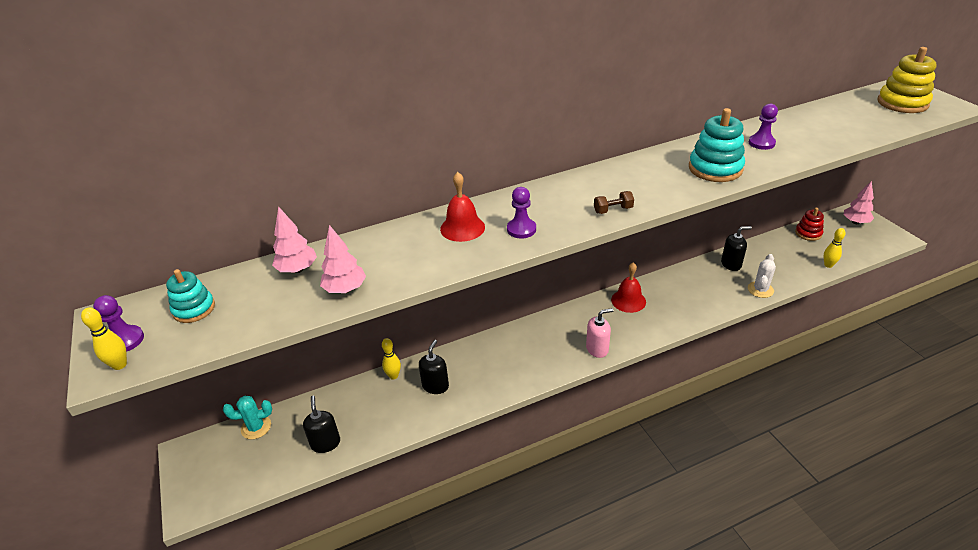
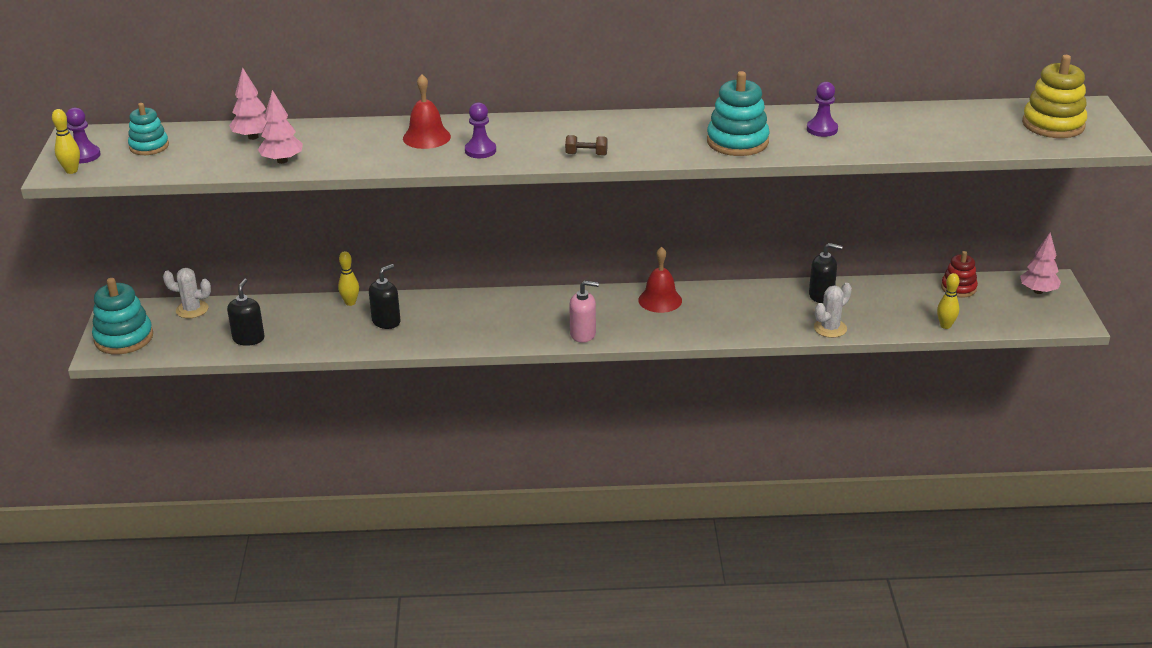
camera: 20 degrees right, 5 degrees down
turquoise cactus [223,396,272,439] -> white cactus [163,268,211,318]
none -> turquoise stacking toy [92,278,153,354]

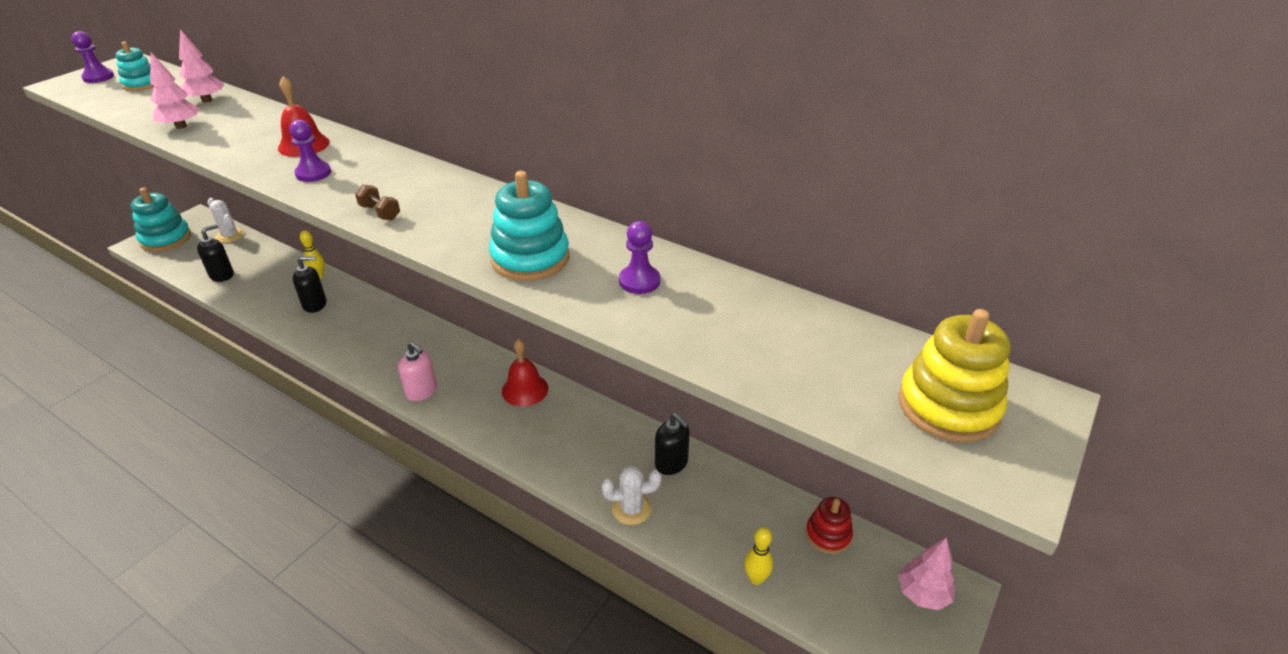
camera: 35 degrees right, 5 degrees up
yellow bowling pin [52,109,80,174] -> none

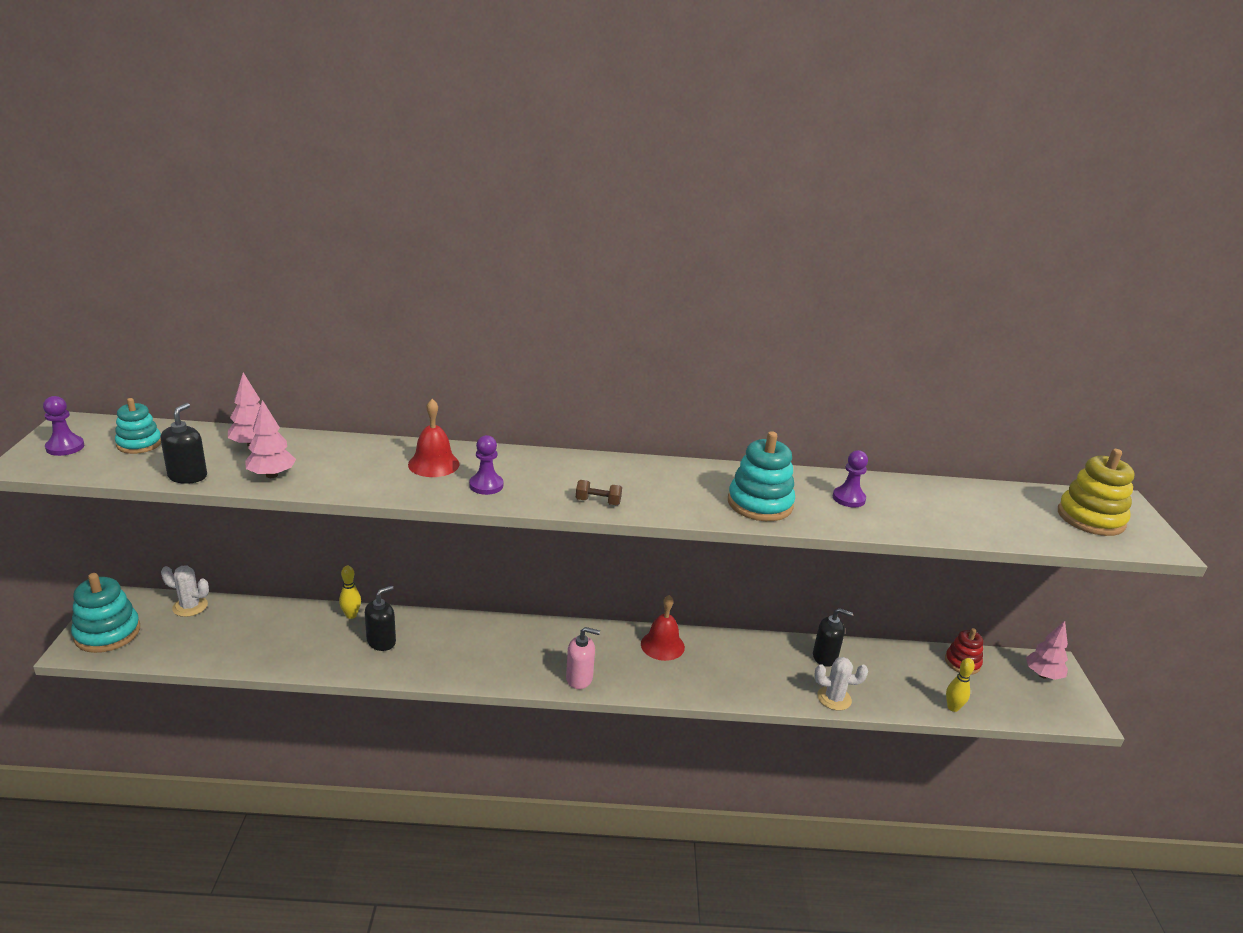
camera: 35 degrees left, 10 degrees down
black soap dispenser [197,224,234,282] -> black soap dispenser moved to [160,403,207,484]
white cactus [602,466,661,525] -> white cactus turned 45 degrees clockwise [814,657,868,711]

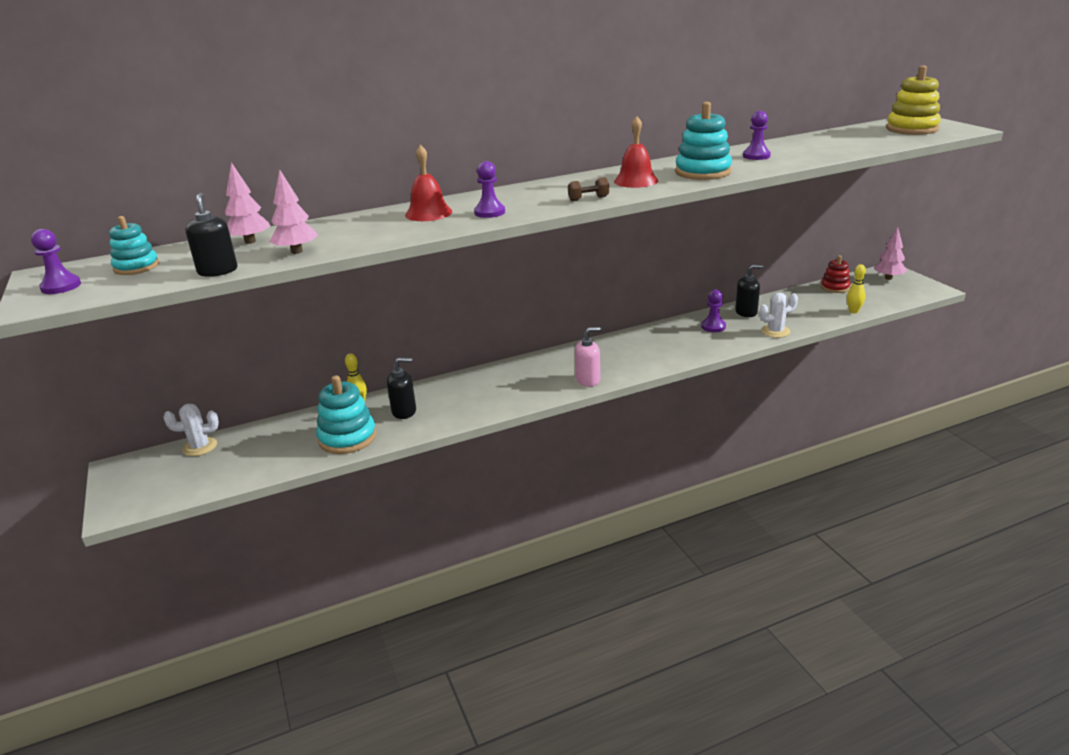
camera: 20 degrees left, 0 degrees up
turquoise stacking toy [71,573,140,653] -> turquoise stacking toy moved to [316,375,376,454]
black soap dispenser [365,586,396,651] -> black soap dispenser turned 60 degrees clockwise [387,358,416,419]
red bell [641,595,685,661] -> red bell moved to [614,116,658,188]
none -> purple pawn [701,290,726,332]

